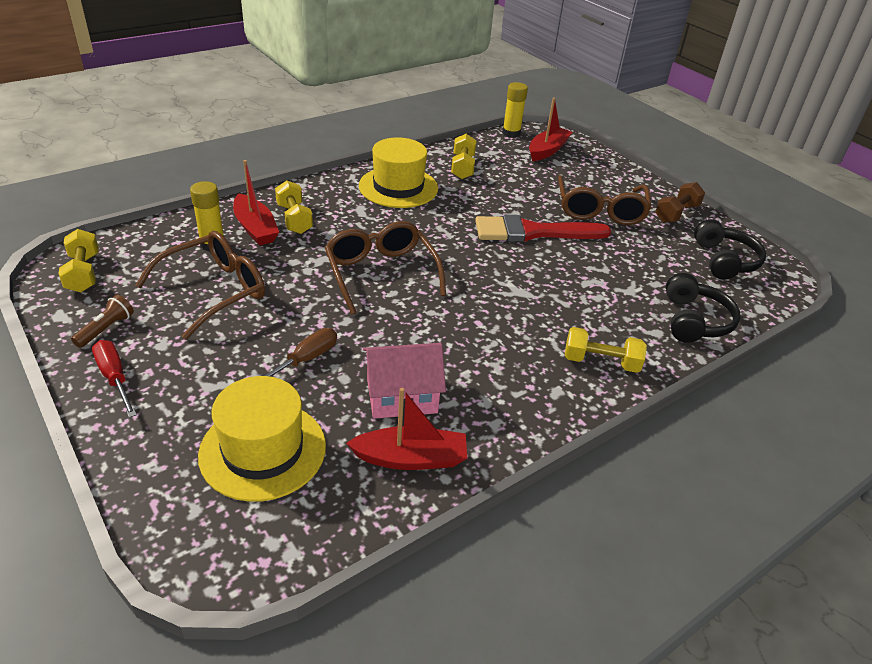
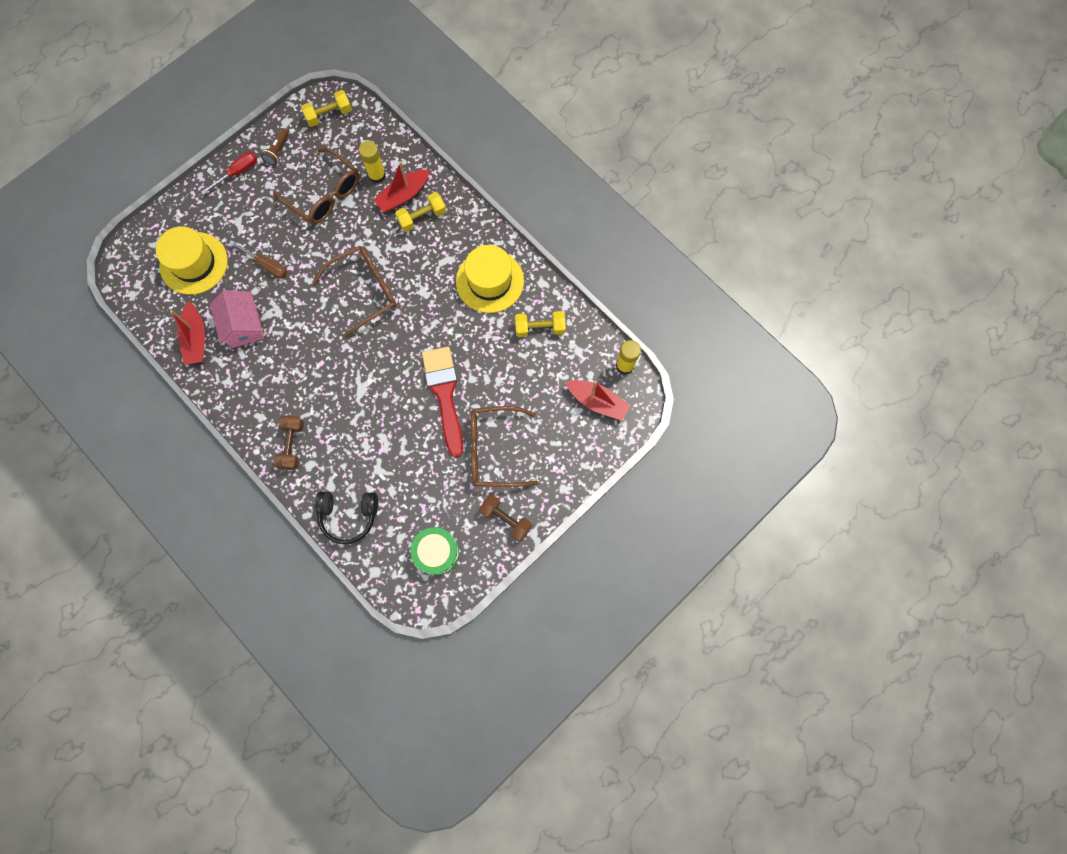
camera: 85 degrees right, 35 degrees up
brown flashlight [71,295,134,348] -> brown flashlight turned 90 degrees clockwise [261,128,289,165]
yellow dumbbell [565,327,647,373] -> brown dumbbell [273,416,304,470]
black headphones [694,219,766,280] -> green drum [411,527,459,576]

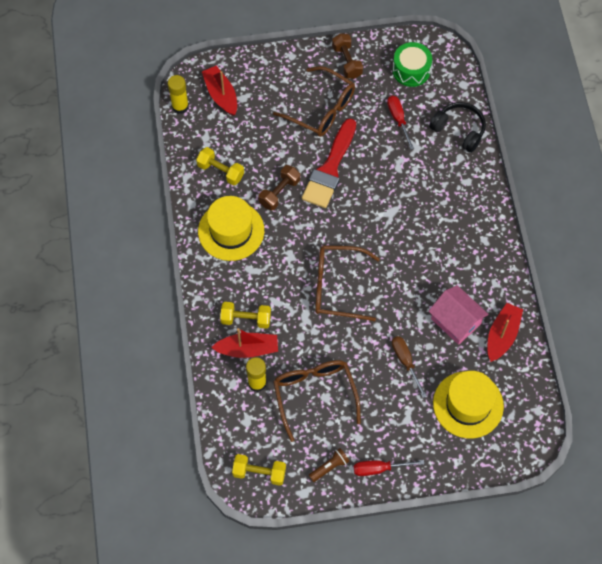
camera: 145 degrees left, 10 degrees down
pink house [210,290,264,348] -> pink house turned 60 degrees counterclockwise [429,285,489,345]
brown dumbbell [273,416,304,470] -> brown dumbbell moved to [258,165,300,210]
none -> red screwdriver [387,96,414,150]

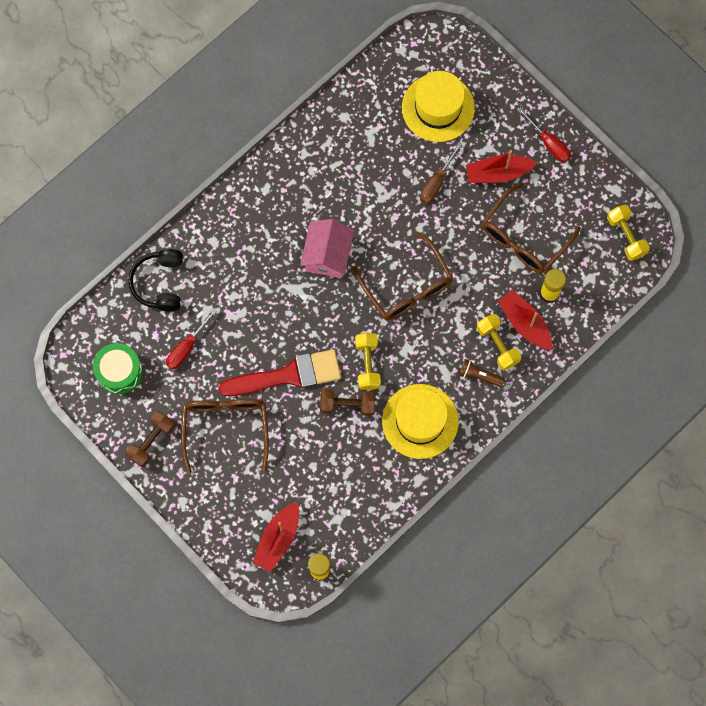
camera: 125 degrees left, 10 degrees up
yellow dumbbell [196,147,244,186] -> yellow dumbbell moved to [355,333,381,390]
brown flashlight [308,448,350,482] -> brown flashlight moved to [459,359,505,387]
pink house [429,285,489,345] -> pink house moved to [300,219,354,278]
red boat [488,303,523,362] -> red boat moved to [466,150,537,183]

